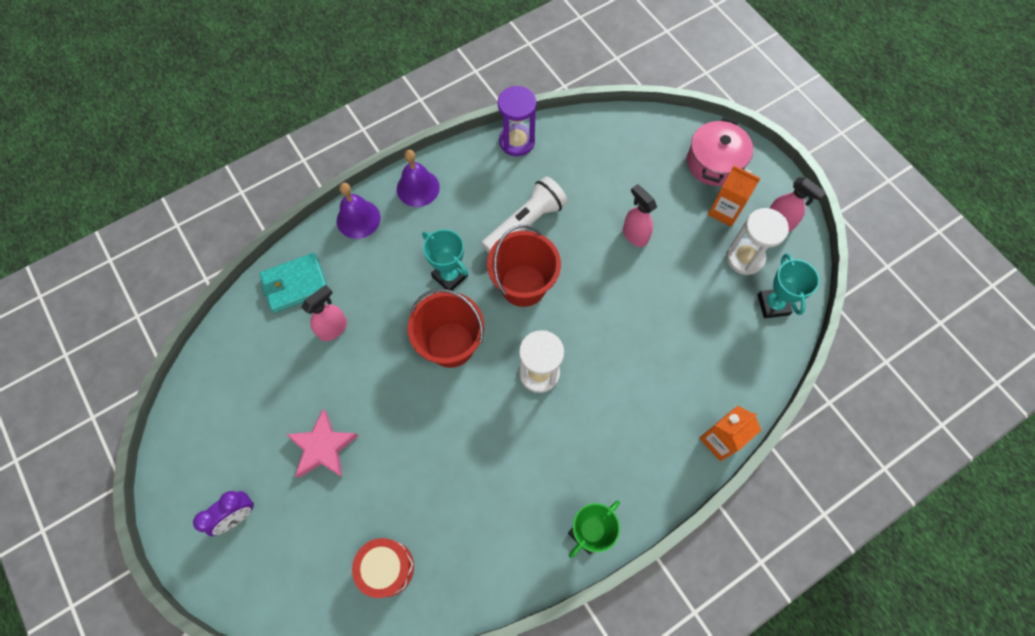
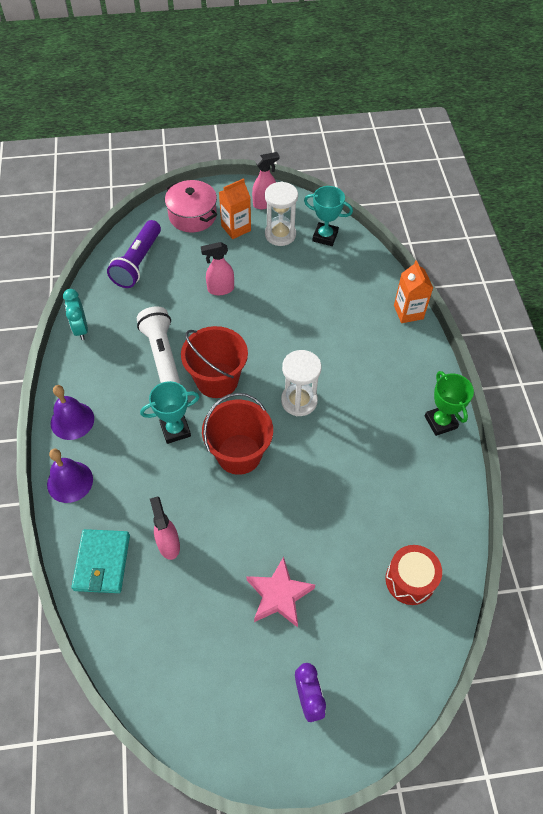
camera: 65 degrees left, 10 degrees down
purple hourglass [498,86,537,156] -> turquoise clock [63,289,88,340]
none -> purple flashlight [107,220,161,288]

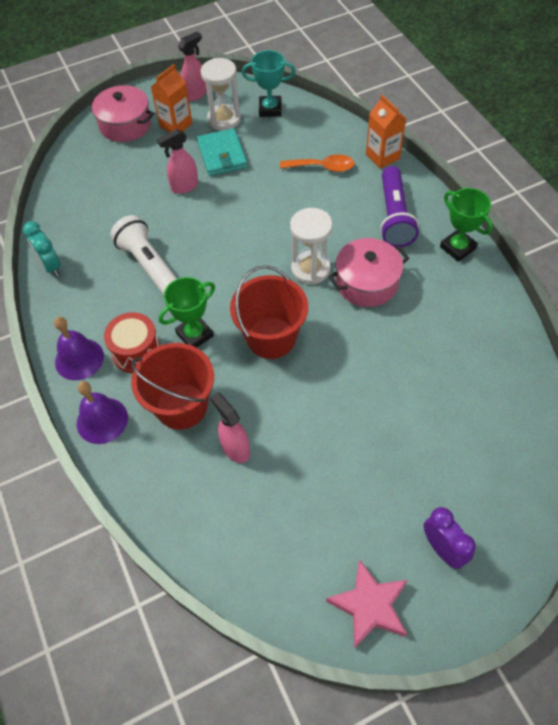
camera: 15 degrees left, 0 degrees up
turquoise wallet [72,529,130,593] -> turquoise wallet moved to [197,128,247,176]
purple flashlight [107,220,161,288] -> purple flashlight moved to [380,166,419,247]
turquoise trophy [140,381,199,444] -> green trophy [159,277,215,348]
red bucket [181,326,248,398] -> red bucket moved to [131,343,214,430]
pink star [246,557,315,628] -> pink star moved to [326,559,408,649]
red drum [386,545,442,605] -> red drum moved to [104,312,161,373]
none -> orange spoon [280,154,355,172]
none -> pink pot [328,238,409,307]

